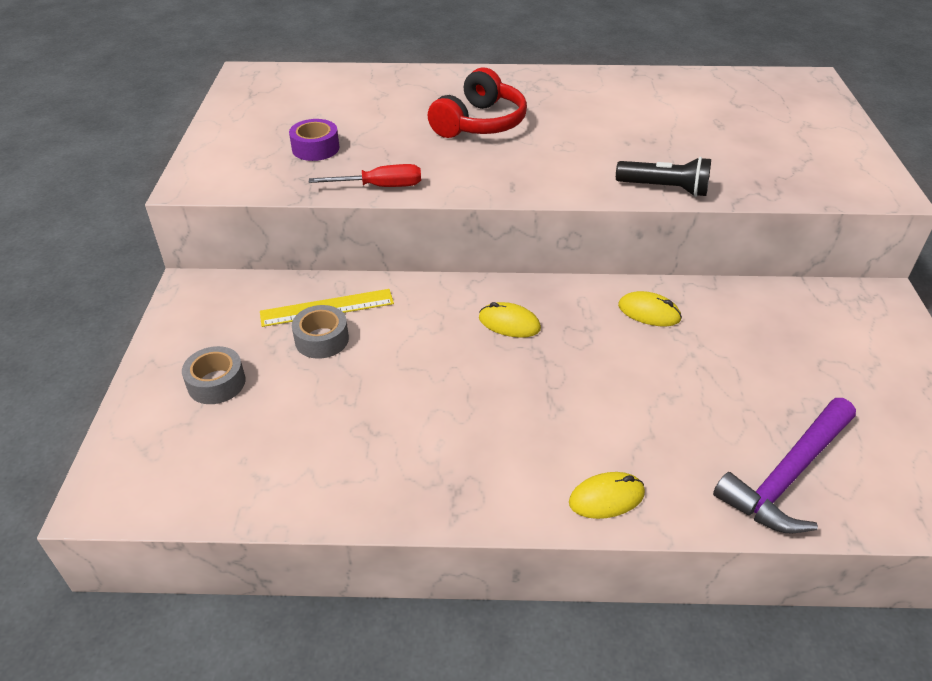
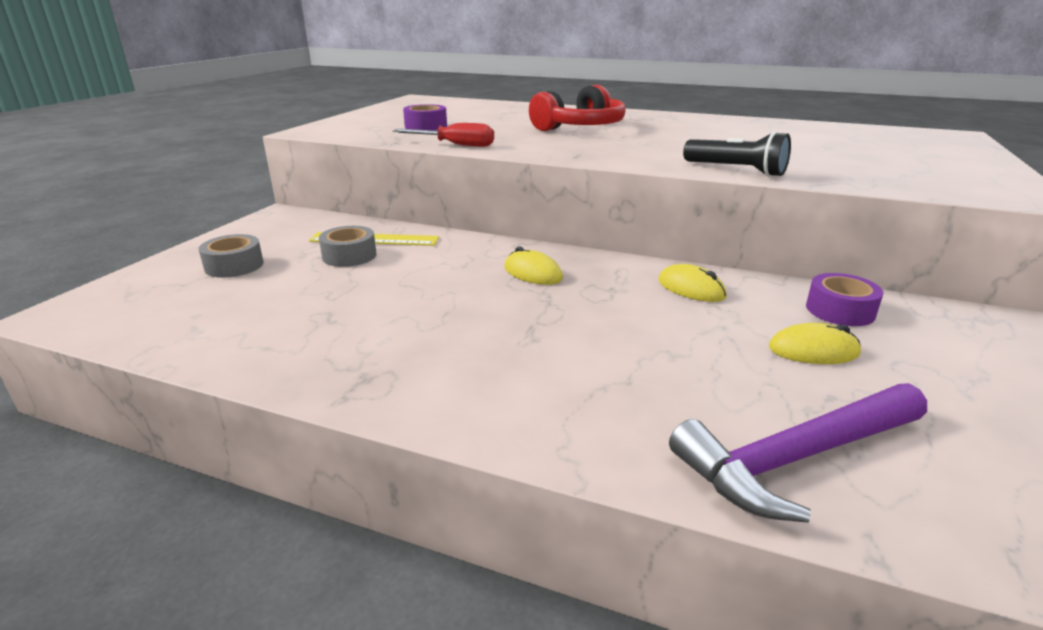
camera: 20 degrees right, 15 degrees down
yellow mouse [569,472,645,519] -> yellow mouse moved to [769,323,861,364]
none -> purple tape [806,273,883,326]

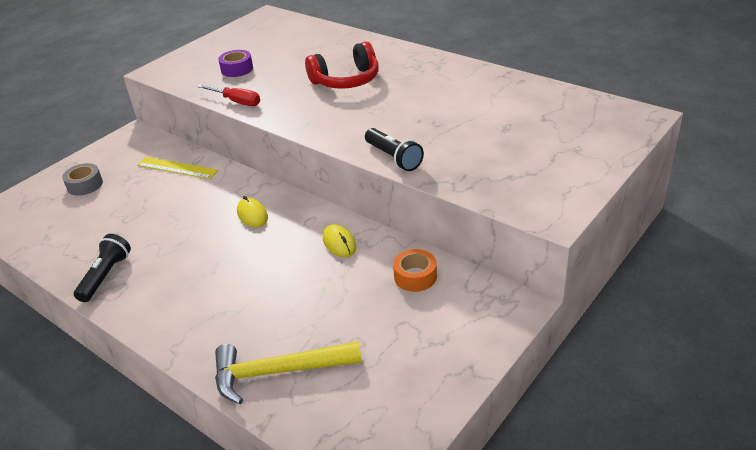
camera: 20 degrees right, 10 degrees up
grey tape [319,226,377,267] -> none
purple hammer [669,383,927,523] -> yellow hammer [215,341,362,404]
yellow mouse [769,323,861,364] -> none
purple tape [806,273,883,326] -> orange tape [393,249,437,292]
none -> black flashlight [74,234,131,302]

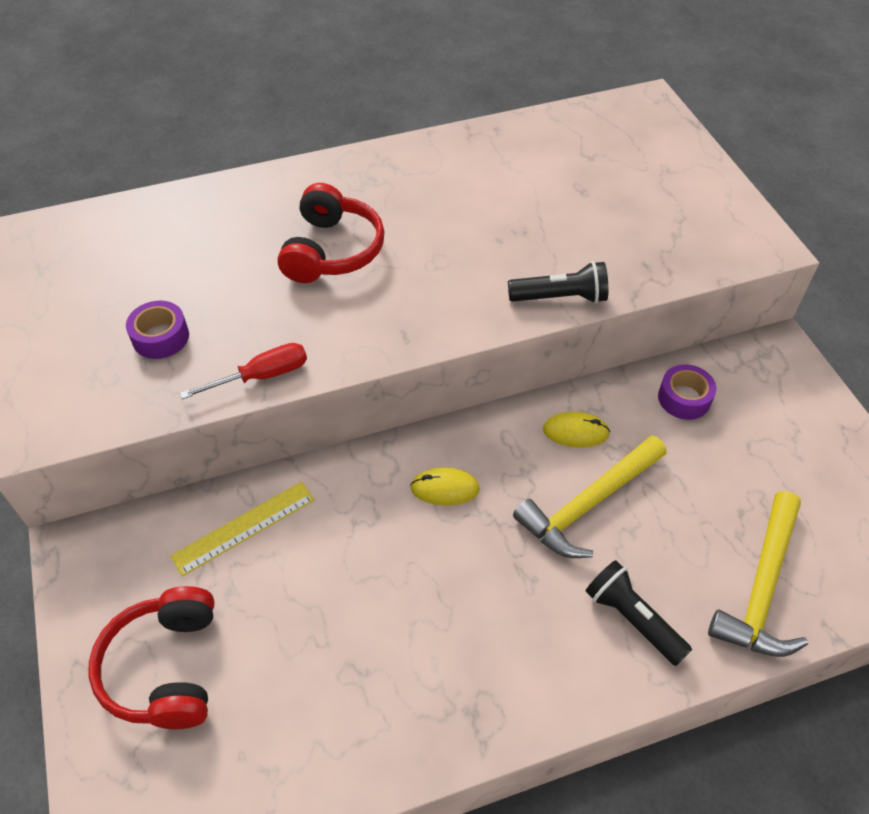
camera: 60 degrees left, 15 degrees up
grey tape [62,163,103,196] -> red headphones [89,586,214,729]
black flashlight [74,234,131,302] -> black flashlight moved to [586,560,692,666]
orange tape [393,249,437,292] -> purple tape [658,364,716,420]
none -> yellow hammer [513,435,667,558]

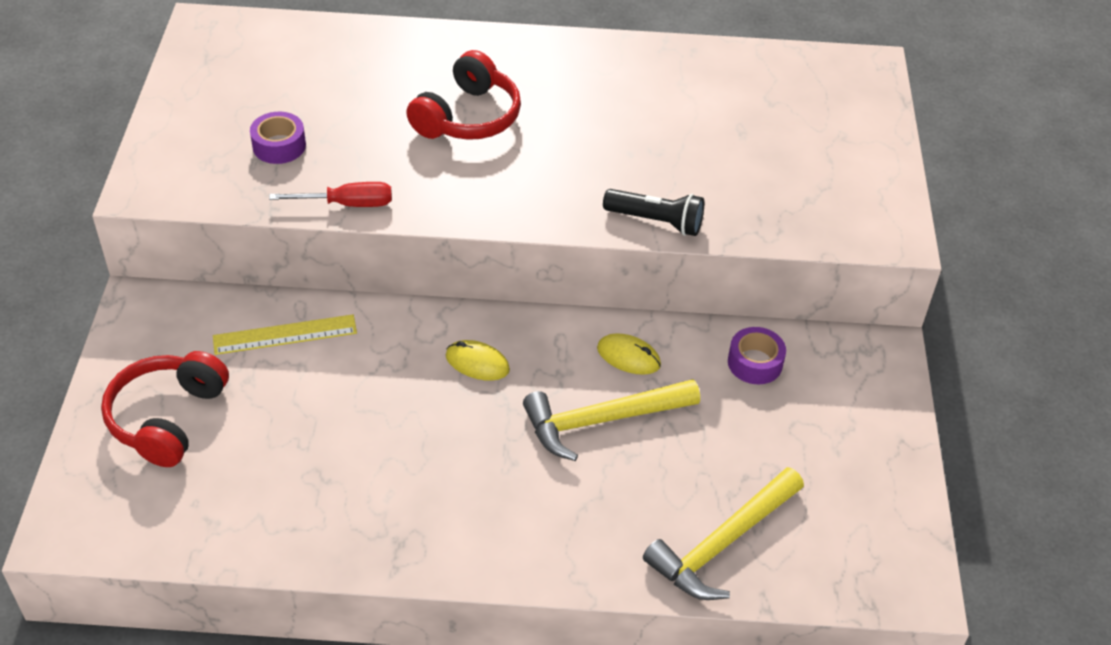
camera: 20 degrees right, 5 degrees down
black flashlight [586,560,692,666] -> none

